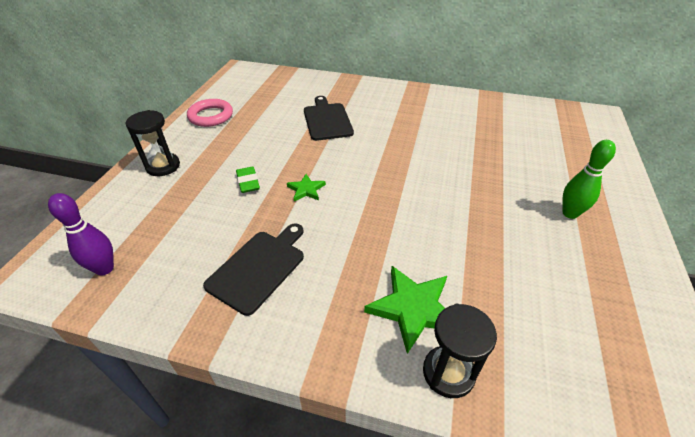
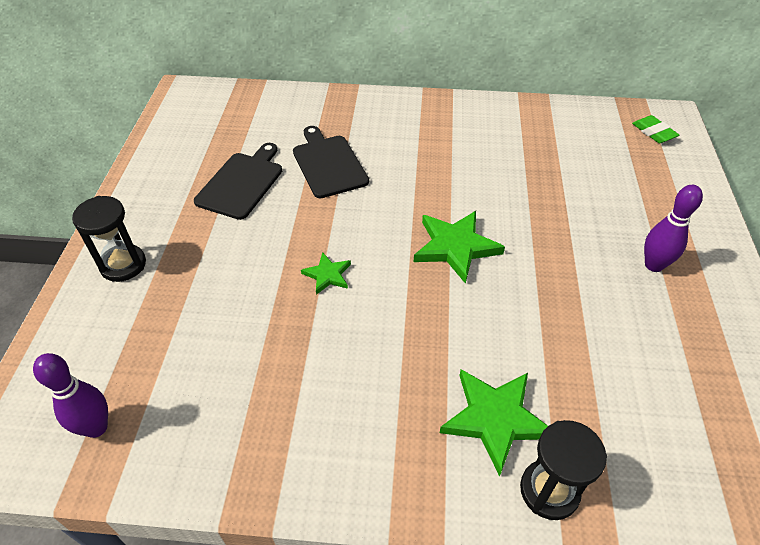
camera: 10 degrees left, 5 degrees up
pink ring [187,99,233,127] -> none
black cutting board [203,224,304,316] -> black cutting board moved to [194,143,282,220]
green eraser [236,166,260,193] -> green eraser moved to [632,115,679,143]
green bowling pin [562,140,616,219] -> purple bowling pin [644,185,703,272]
none -> green star [414,211,505,284]

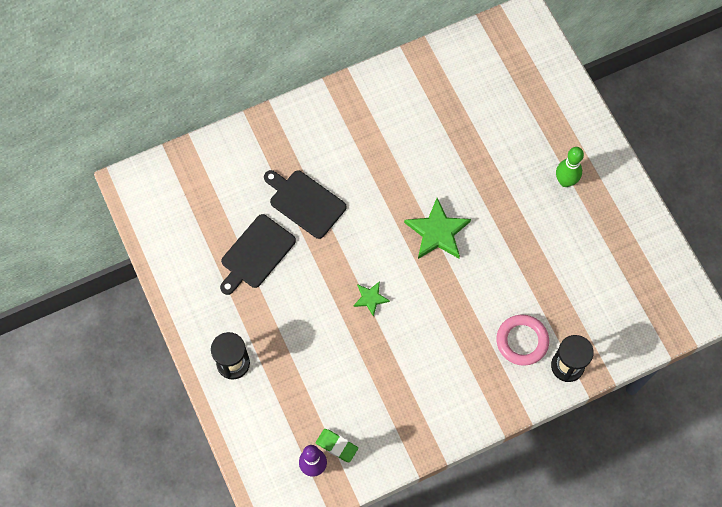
camera: 30 degrees left, 20 degrees up
black cutting board [194,143,282,220] -> black cutting board turned 135 degrees counterclockwise [220,214,296,295]
green star [440,369,548,477] -> pink ring [497,315,549,366]
green eraser [632,115,679,143] -> green eraser moved to [316,429,358,462]
purple bowling pin [644,185,703,272] -> green bowling pin [556,147,584,187]

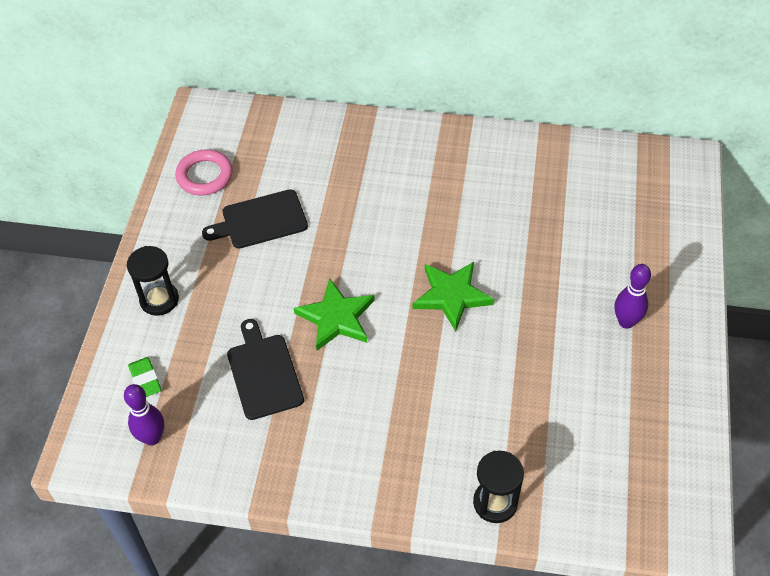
camera: 35 degrees right, 15 degrees down
black cutting board [264,170,347,239] -> black cutting board moved to [227,319,304,420]
green eraser [316,429,358,462] -> green eraser moved to [128,357,162,397]
green star [353,281,390,317] -> green star [294,278,375,351], size x1.84
pink ring [497,315,549,366] -> pink ring moved to [175,149,233,195]
green bowling pin [556,147,584,187] -> purple bowling pin [615,264,651,329]

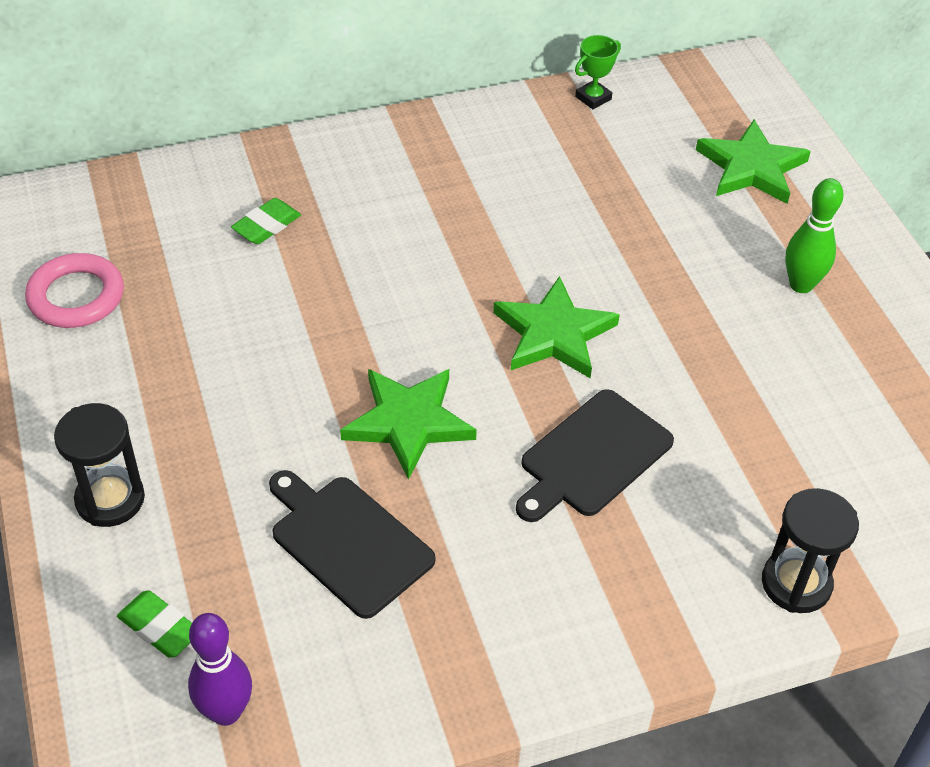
camera: 30 degrees left, 5 degrees down
black cutting board [202,189,308,249] -> black cutting board moved to [516,389,674,522]
purple bowling pin [615,264,651,329] -> green bowling pin [785,178,844,293]
none -> green eraser [231,198,301,244]
none -> green trophy [575,35,621,109]
none -> green star [696,120,811,204]

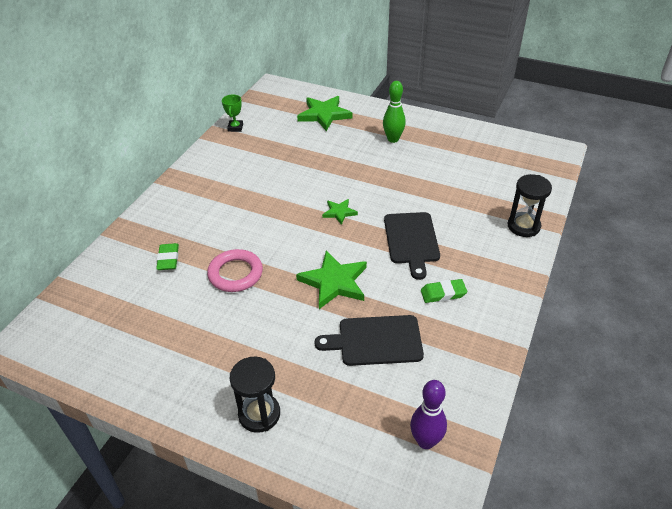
camera: 45 degrees left, 5 degrees down
pink ring [25,253,124,328] -> pink ring moved to [207,249,263,292]
green eraser [117,590,192,658] -> green eraser moved to [421,279,467,303]
green star [493,276,620,378] -> green star [322,199,358,225], size x0.54

